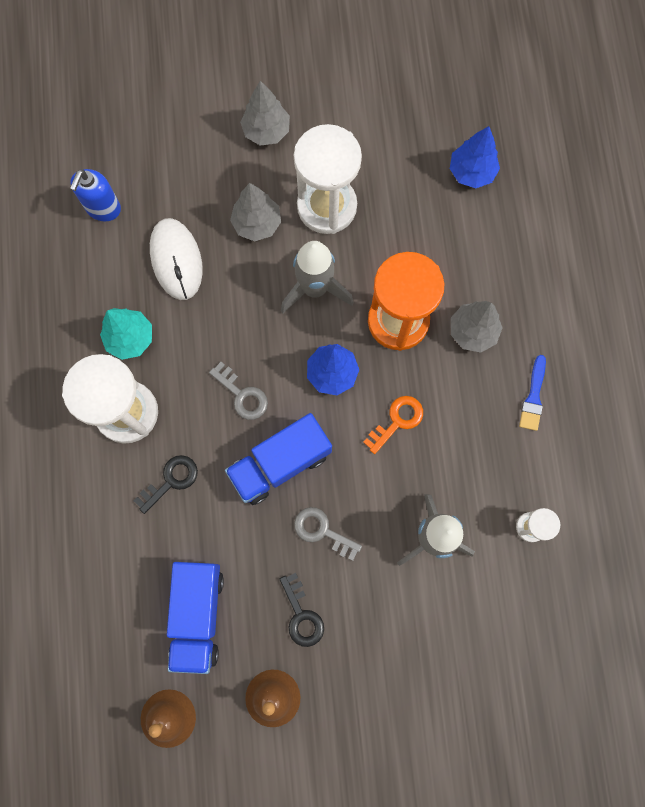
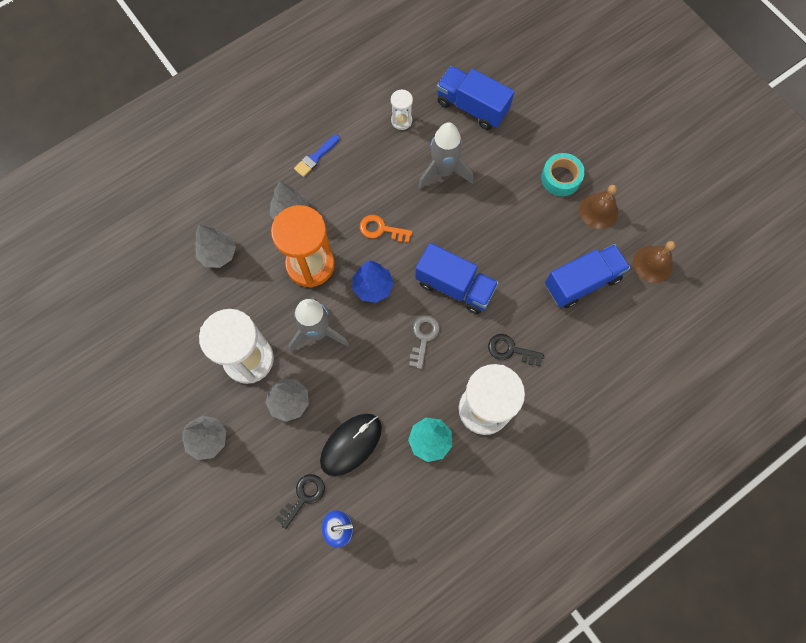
camera: 120 degrees left, 5 degrees down
white mouse [150,218,203,300] -> black mouse [320,414,382,476]
black key [279,573,324,647] -> black key moved to [275,474,325,529]
grey key [294,507,362,560] -> none
blue tree [450,126,500,188] -> none
blue brush [519,355,546,431] -> blue brush turned 150 degrees clockwise [294,134,340,177]
none -> grey tree [195,224,236,268]
none -> blue truck [437,66,514,130]
none -> turquoise tape [541,153,585,196]

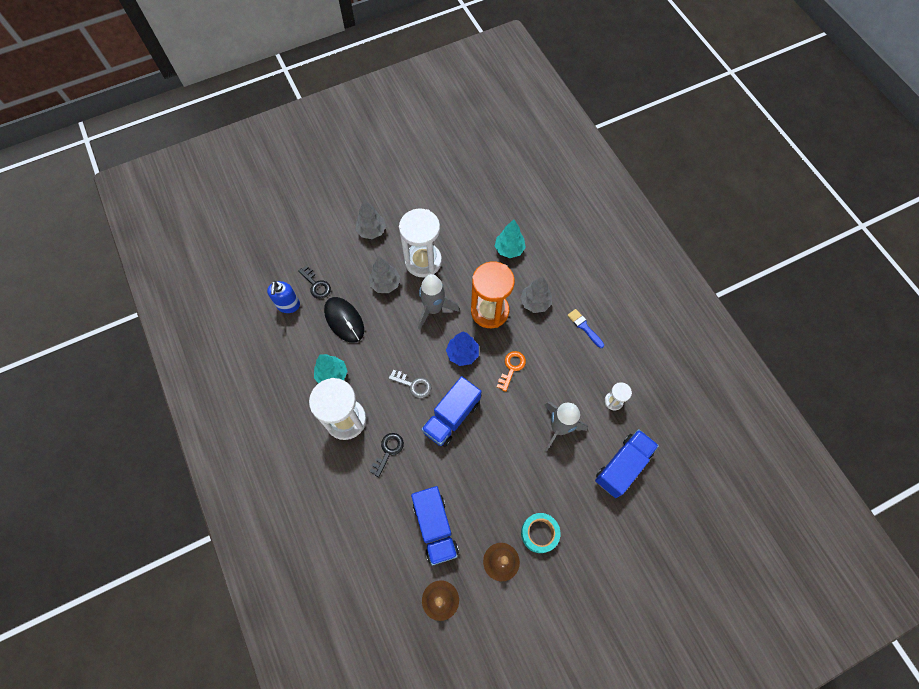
camera: 100 degrees right, 5 degrees down
grey tree [195,224,236,268] -> turquoise tree [495,219,526,258]

